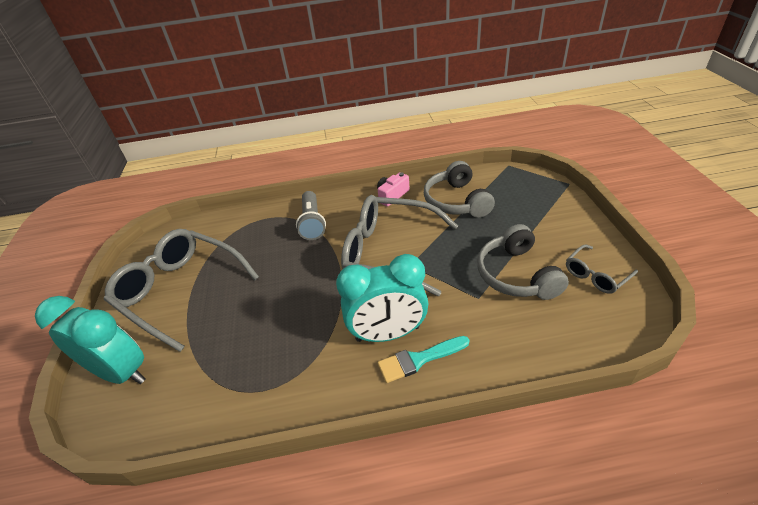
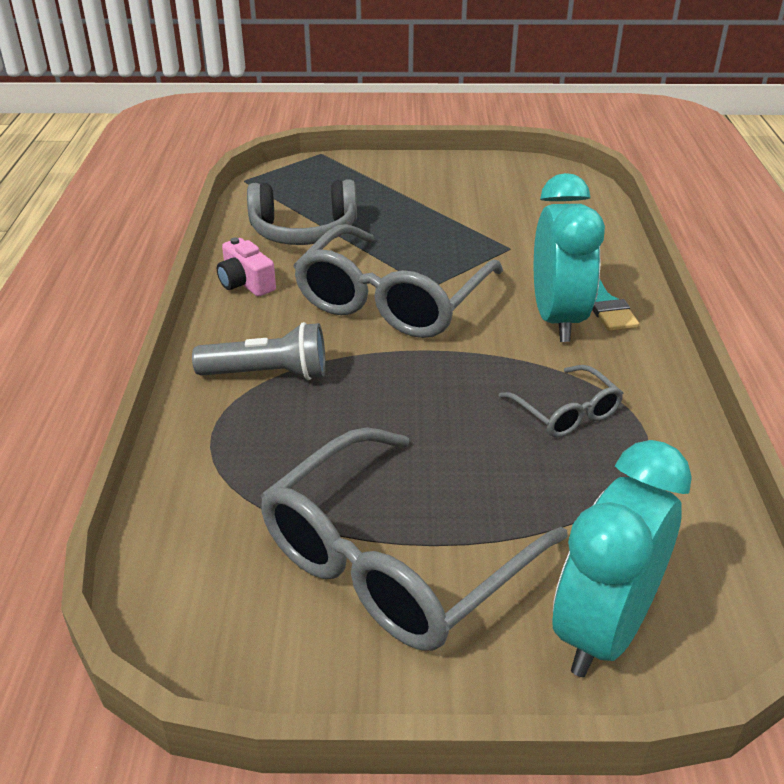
camera: 85 degrees left, 5 degrees down
grey headphones [477,224,569,300] -> none
grey glasses [566,244,638,294] -> grey glasses moved to [499,365,623,437]

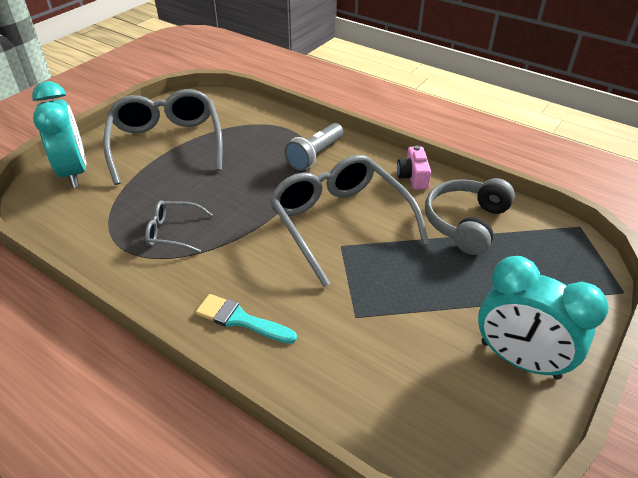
camera: 125 degrees right, 5 degrees up
pink camera [217,237,276,296] -> pink camera turned 90 degrees counterclockwise [397,145,431,190]
turquoise clock [534,173,605,342] -> turquoise clock moved to [478,256,609,380]

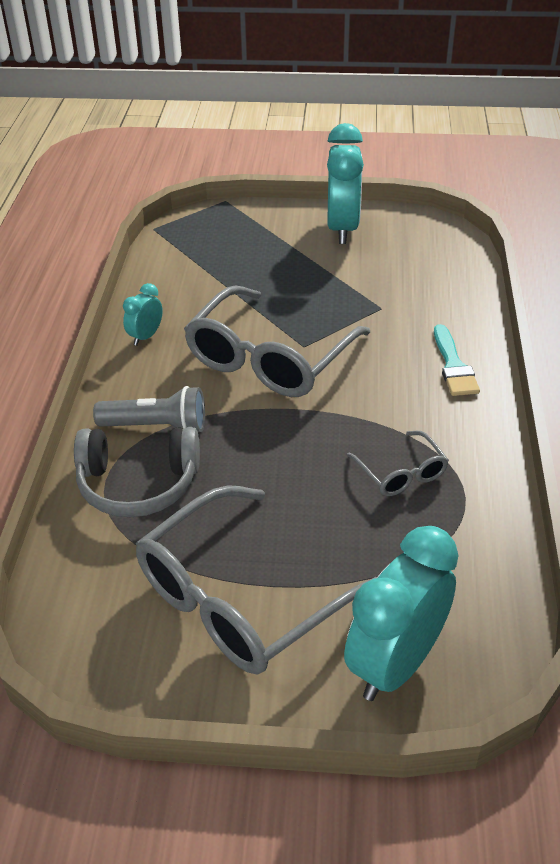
camera: 120 degrees left, 0 degrees up
pink camera [397,145,431,190] -> turquoise clock [123,283,163,346]
grey headphones [425,178,515,255] -> grey headphones moved to [74,427,200,517]

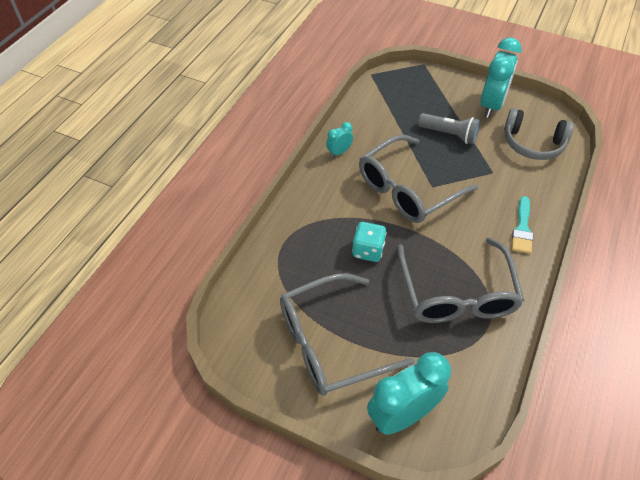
camera: 20 degrees right, 10 degrees up
grey headphones [74,427,200,517] -> grey headphones moved to [504,108,574,160]
grey flashlight [93,386,205,432] -> grey flashlight moved to [418,113,480,144]
grey glasses [347,431,449,496] -> grey glasses [397,238,525,323], size x2.12
none -> turquoise dice [352,222,387,262]

